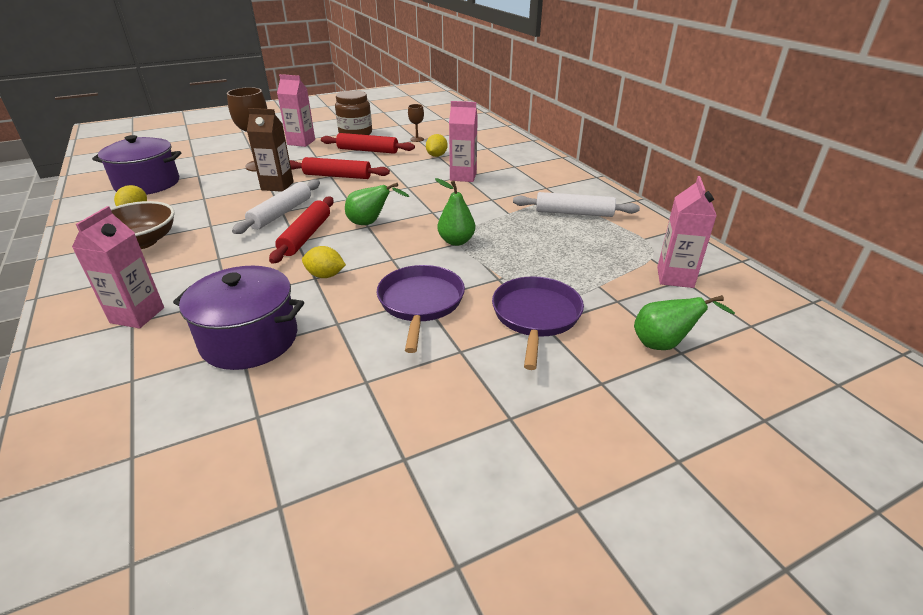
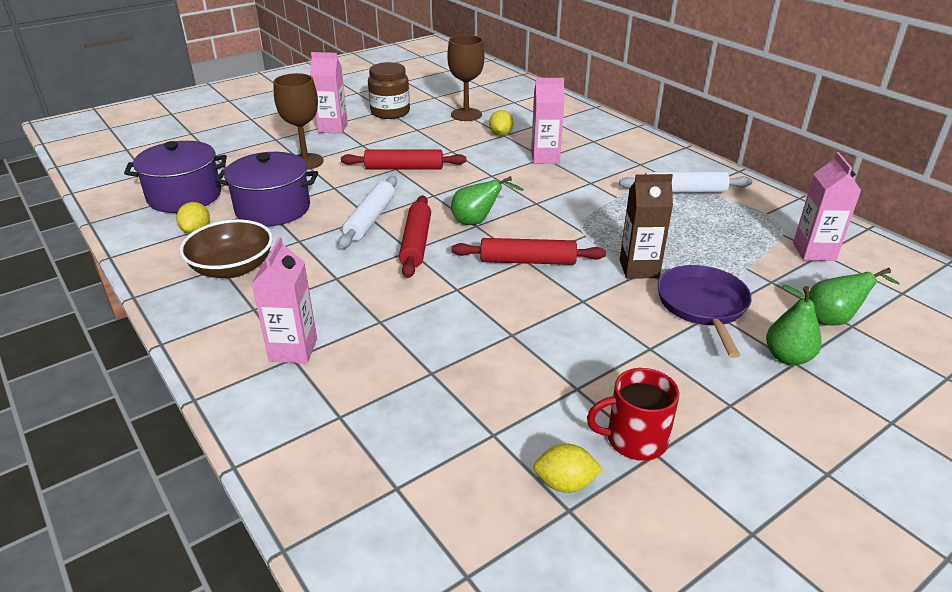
camera: 10 degrees left, 0 degrees up
purple pot [173,266,304,370] -> purple pot moved to [215,152,318,227]
brown carton [247,108,294,192] -> brown carton moved to [620,174,673,279]
yellow lemon [302,246,346,278] -> yellow lemon moved to [533,444,603,493]
red rolling pin [321,133,415,154] -> red rolling pin moved to [452,238,606,265]
purple pan [376,265,465,353] -> none
brown goblet [408,104,424,142] -> brown goblet [447,35,485,121], size x1.96
green pear [435,178,475,246] -> green pear moved to [766,284,822,365]
none -> red mug [587,368,679,461]

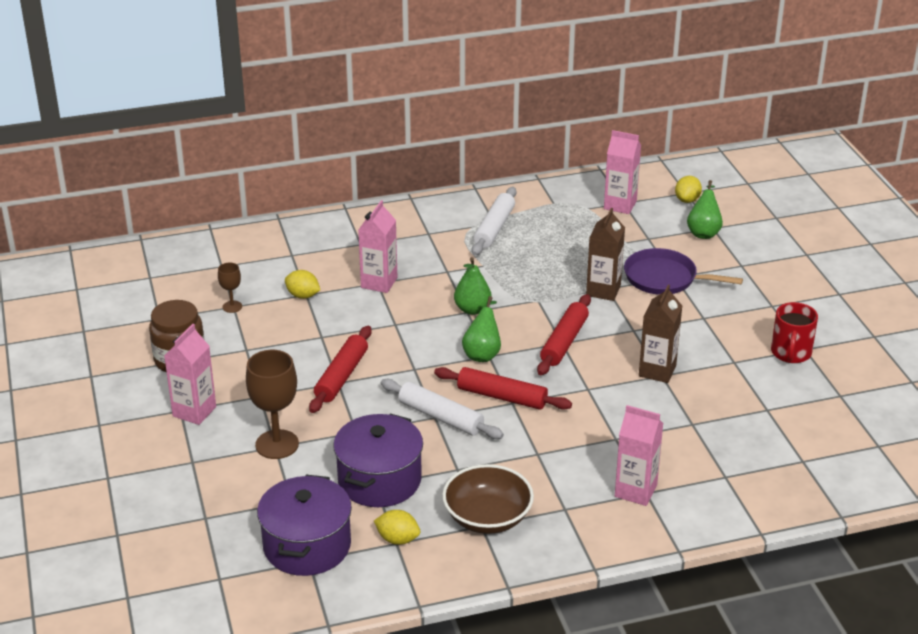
camera: 70 degrees left, 0 degrees up
brown goblet [447,35,485,121] -> brown goblet [218,262,242,313], size x0.51
yellow lemon [533,444,603,493] -> yellow lemon moved to [675,176,702,203]
green pear [766,284,822,365] -> green pear moved to [454,257,492,315]
none -> brown carton [639,285,682,383]

